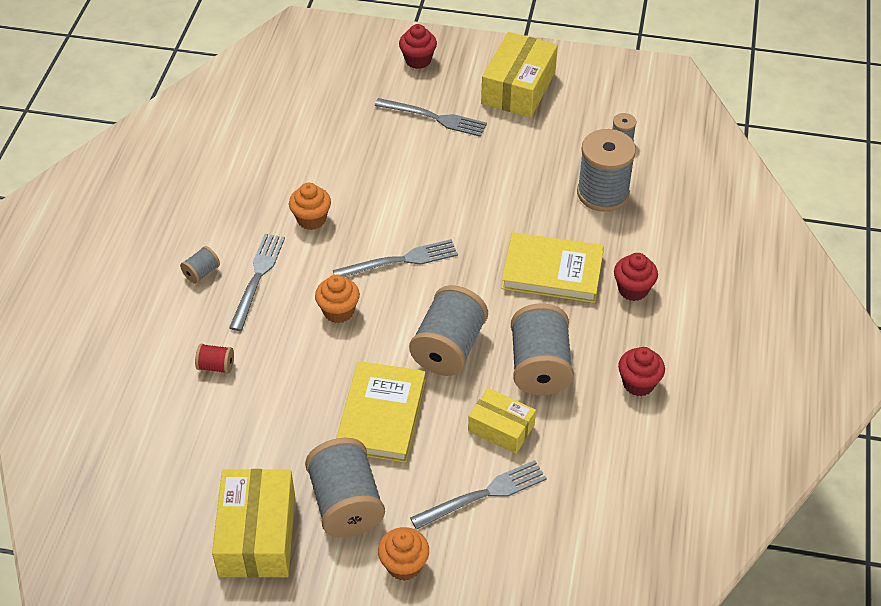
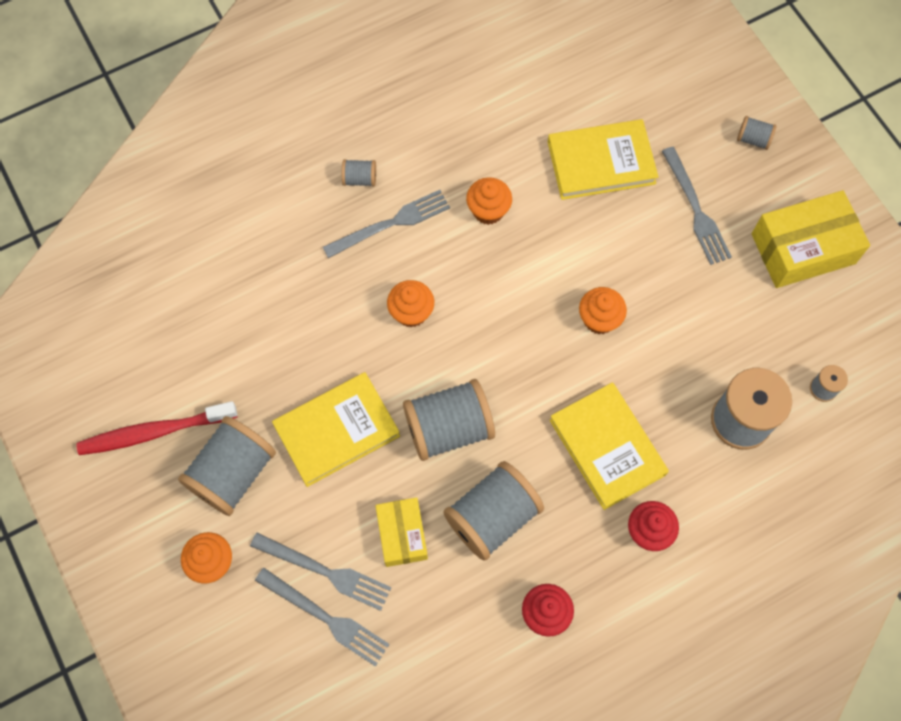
camera: 50 degrees right, 20 degrees up
red spool [195,343,234,374] -> none
yellow box [212,469,295,578] -> red toothbrush [76,401,237,455]
grey fork [333,239,458,277] -> grey fork moved to [255,568,390,667]
red cupcake [399,24,437,69] -> grey spool [737,116,776,150]
none -> yellow book [548,119,659,200]
none -> orange cupcake [579,287,627,334]

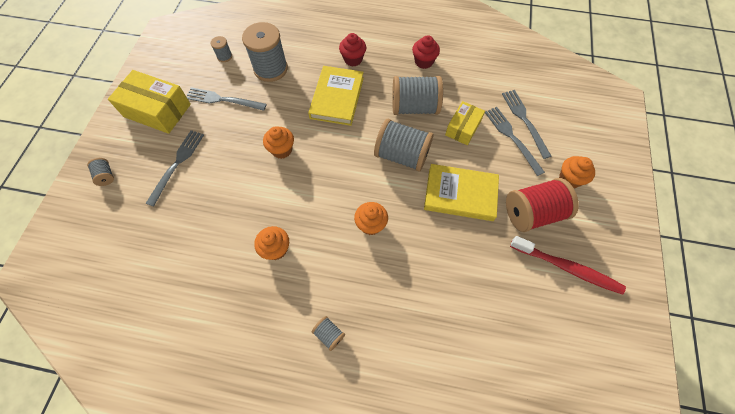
camera: 140 degrees left, 5 degrees down
grey spool [178,416,276,516] -> red spool [506,178,579,232]
grey fork [323,190,450,258] -> grey fork moved to [186,87,267,111]
yellow book [548,119,659,200] -> none

